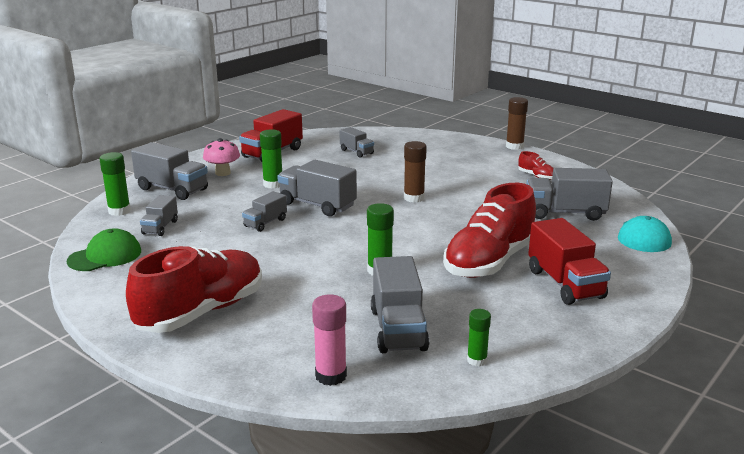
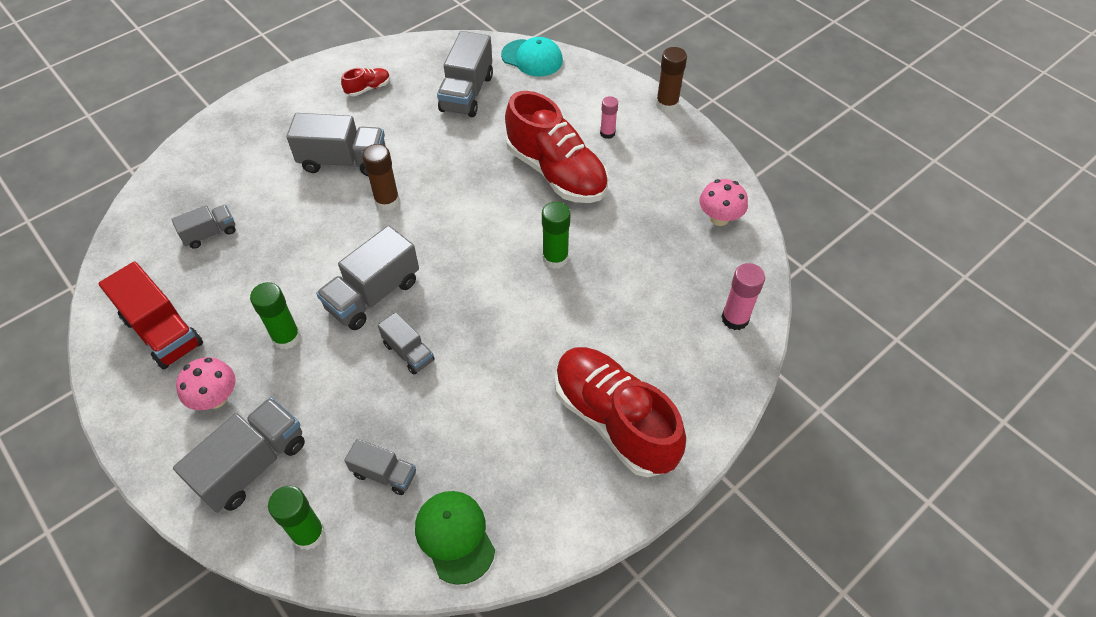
camera: 80 degrees left, 30 degrees up
grey truck [371,256,429,353] -> grey truck moved to [287,113,385,176]
green glue stick [467,309,491,366] -> pink mushroom [699,179,748,226]
brown glue stick [506,97,528,150] -> brown glue stick moved to [656,47,687,112]
red truck [528,218,611,305] -> pink glue stick [600,96,618,139]

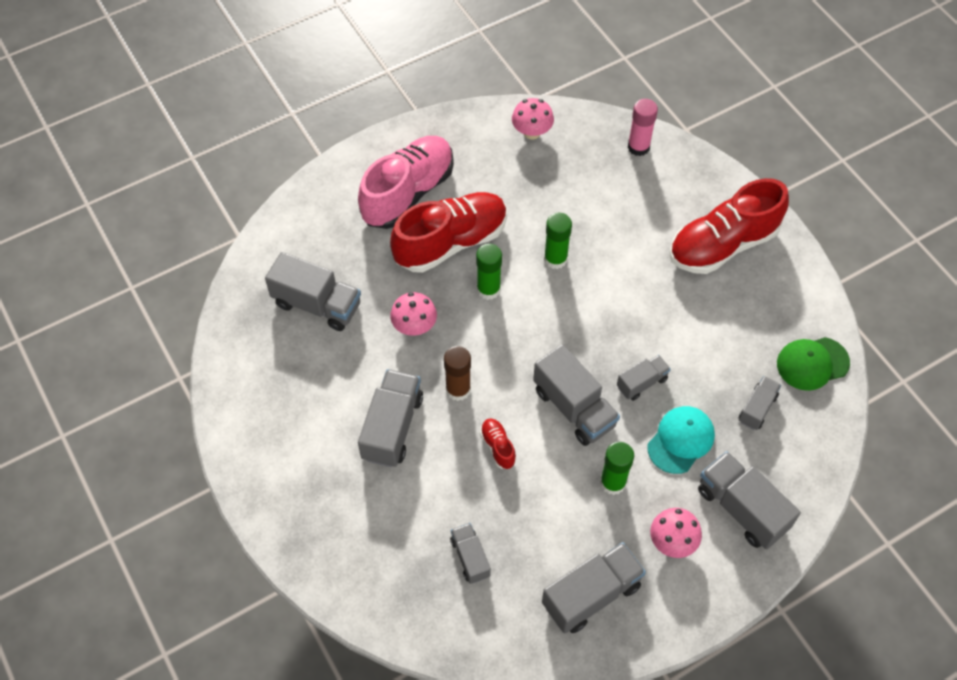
camera: 80 degrees left, 5 degrees up
red truck [98,261,203,370] -> grey truck [542,542,646,633]
green glue stick [268,486,325,550] -> green glue stick moved to [476,244,502,300]
red shoe [341,68,390,96] -> red shoe moved to [480,418,516,469]
turquoise cap [501,37,563,77] -> turquoise cap moved to [647,406,715,474]
pink glue stick [600,96,618,139] -> pink shoe [358,136,454,229]
brown glue stick [656,47,687,112] -> none
none -> pink mushroom [390,292,437,336]

